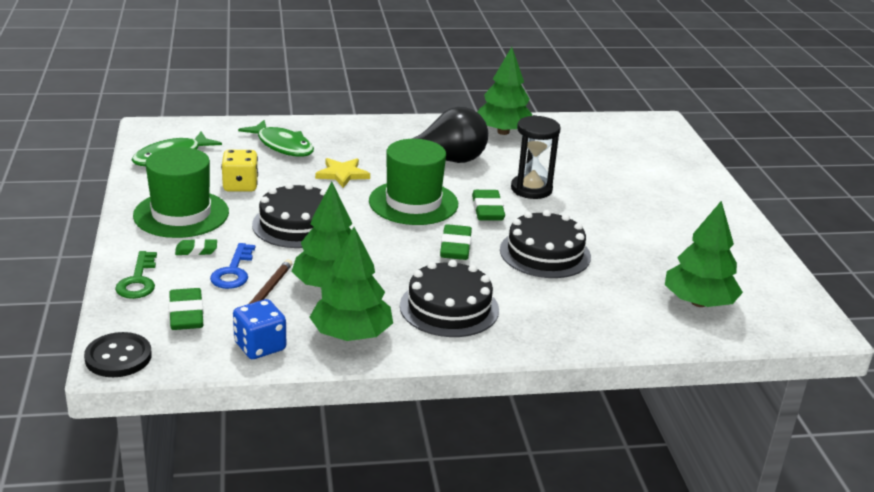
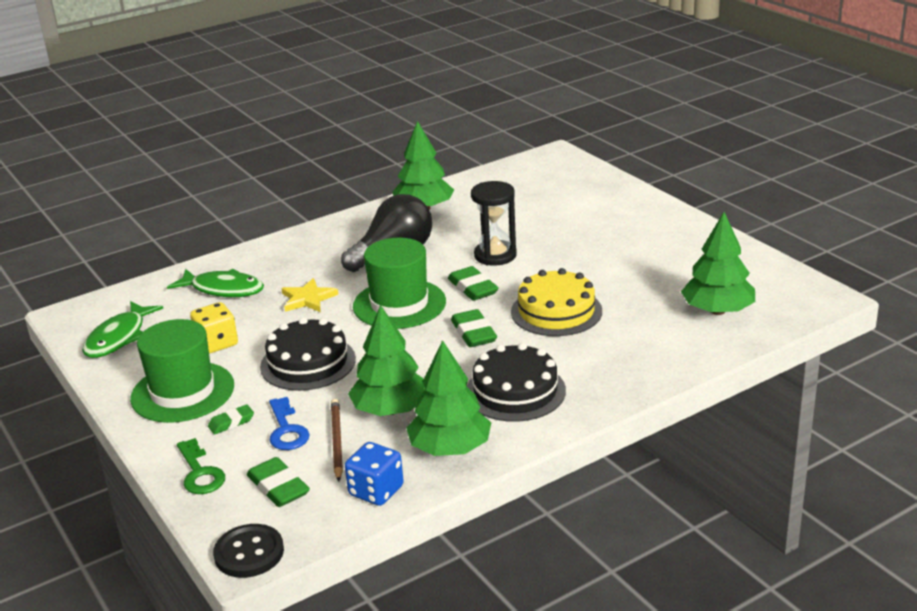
camera: 20 degrees left, 0 degrees up
black cake [500,210,591,278] -> yellow cake [511,268,602,336]

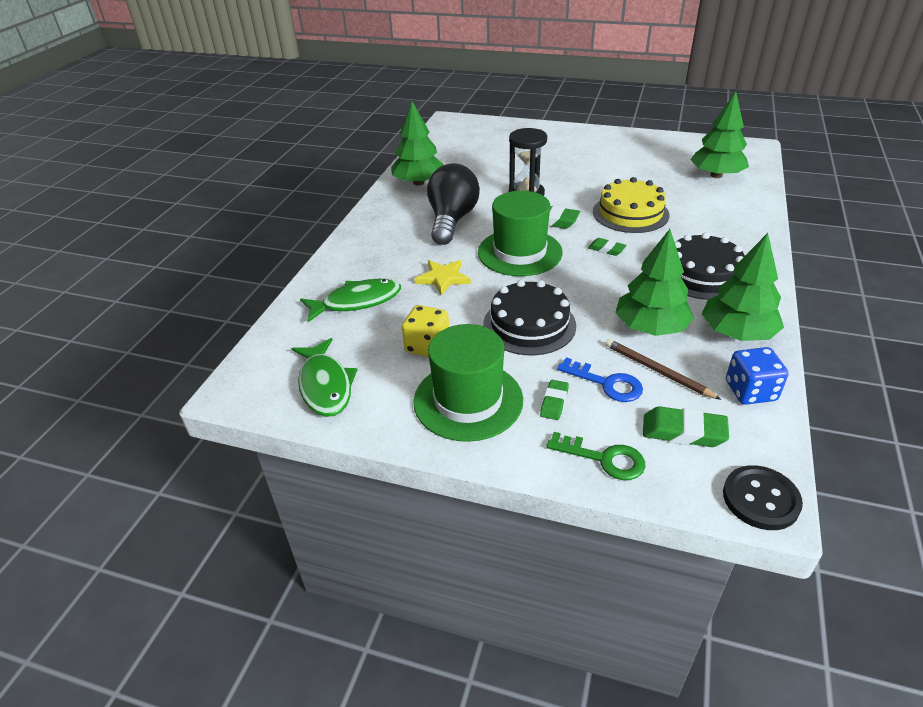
camera: 40 degrees left, 10 degrees up
green eraser [451,309,497,347] -> green eraser [588,238,627,256], size x0.61

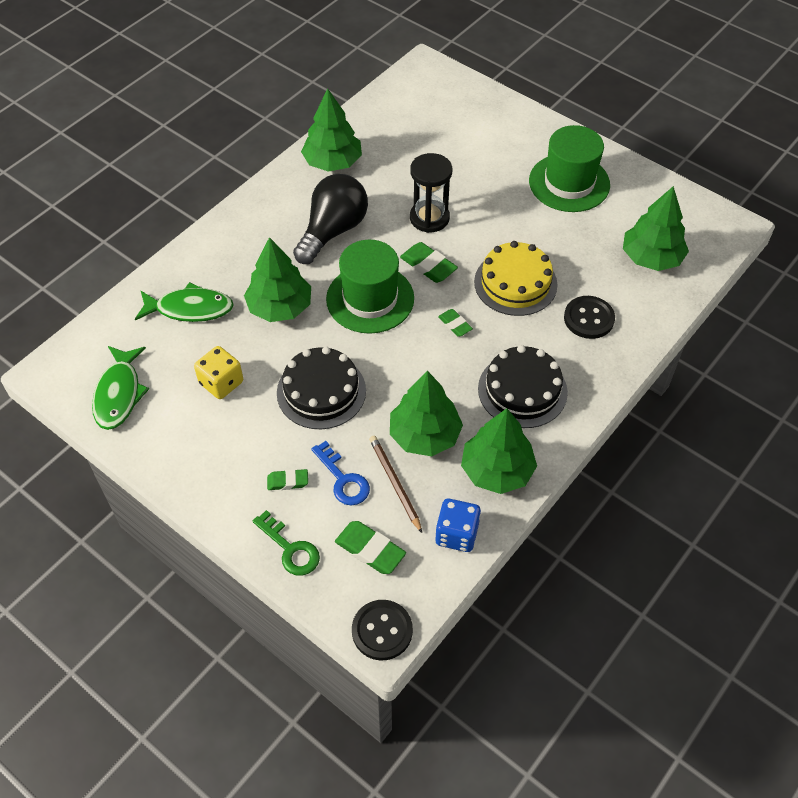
camera: 20 degrees right, 15 degrees up
green hat [413,324,523,442] -> green hat moved to [529,125,610,212]
yellow star [414,260,471,296] -> green tree [244,237,311,322]
green eraser [540,380,569,420] -> green eraser turned 45 degrees clockwise [267,469,308,490]
none -> black button [564,296,615,339]

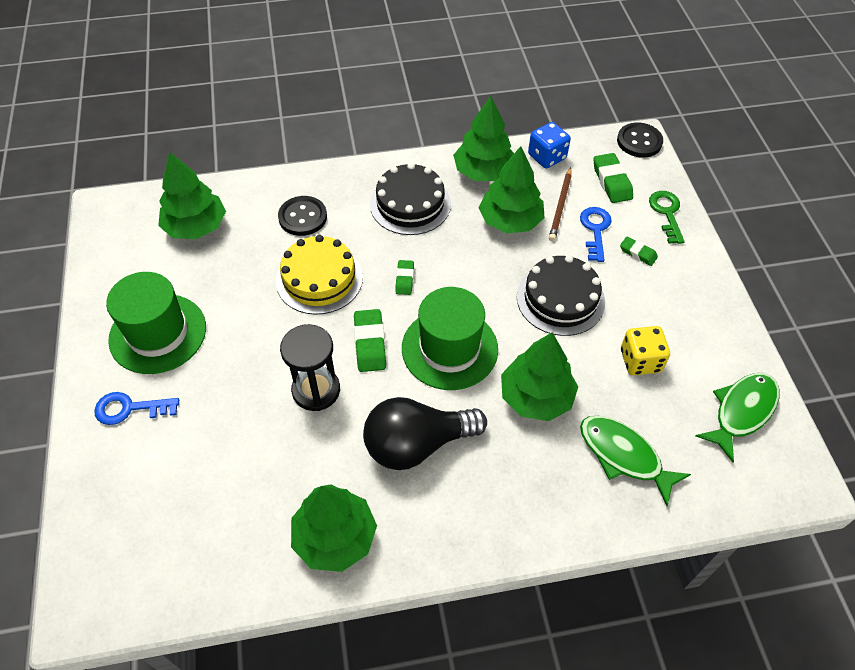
camera: 140 degrees left, 0 degrees up
none -> blue key [94,392,179,425]

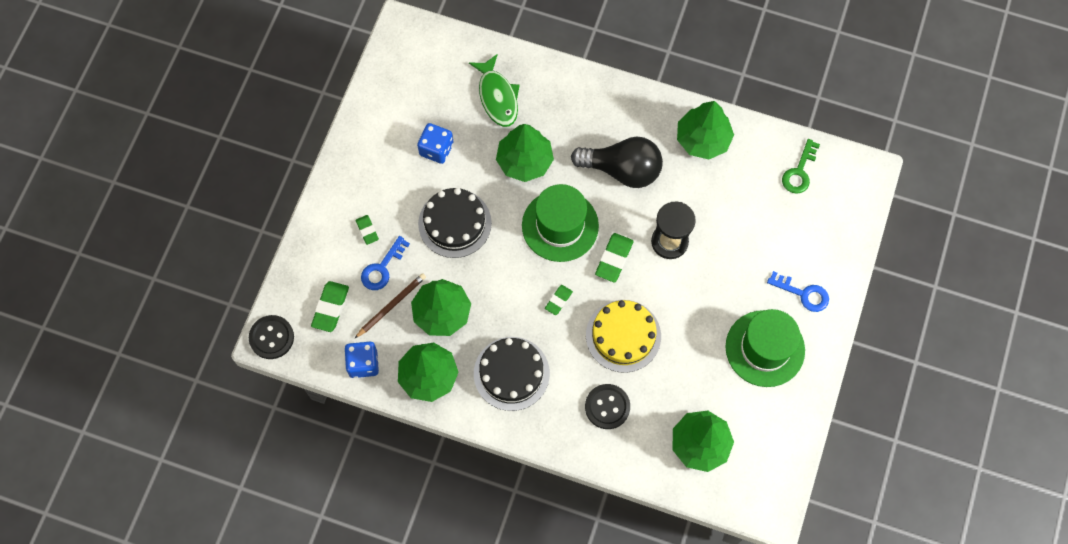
camera: 150 degrees left, 15 degrees up
yellow dice [621,326,670,375] -> blue dice [417,123,453,164]
green key [649,191,685,244] -> green key moved to [782,139,820,194]
green fish [696,373,779,462] -> none

